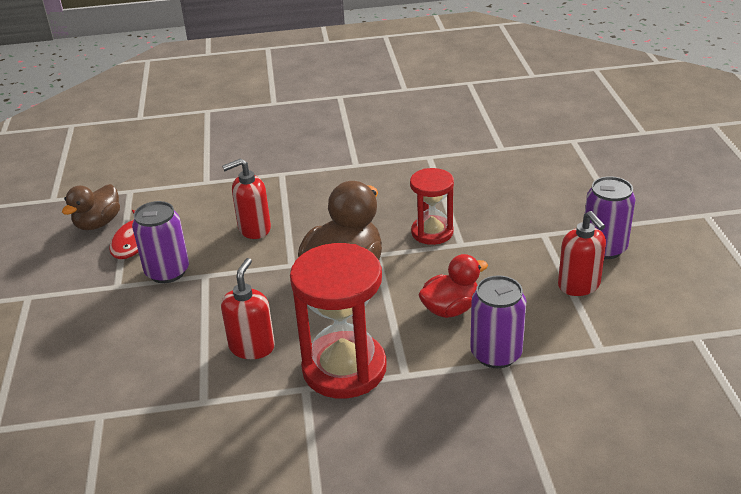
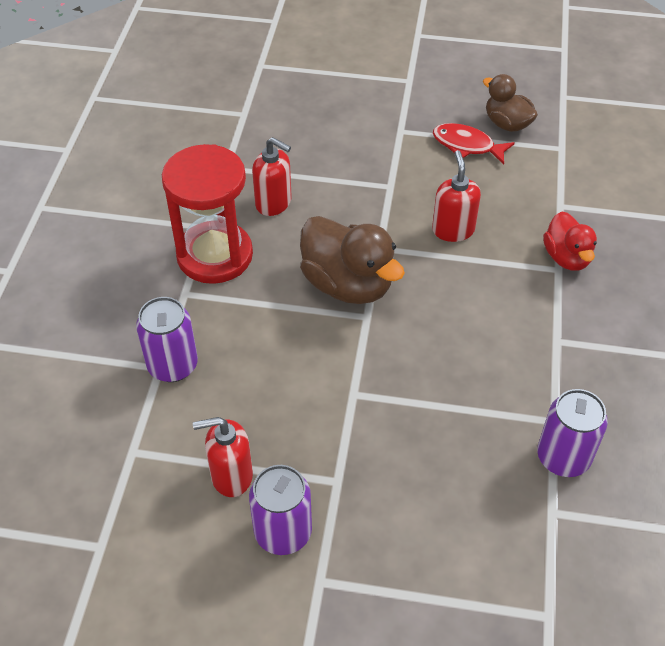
camera: 105 degrees right, 15 degrees up
purple can [132,201,189,283] -> purple can moved to [537,389,608,477]
red hourglass [410,168,454,245] -> none
red duck [418,254,488,318] -> red duck moved to [543,211,597,270]

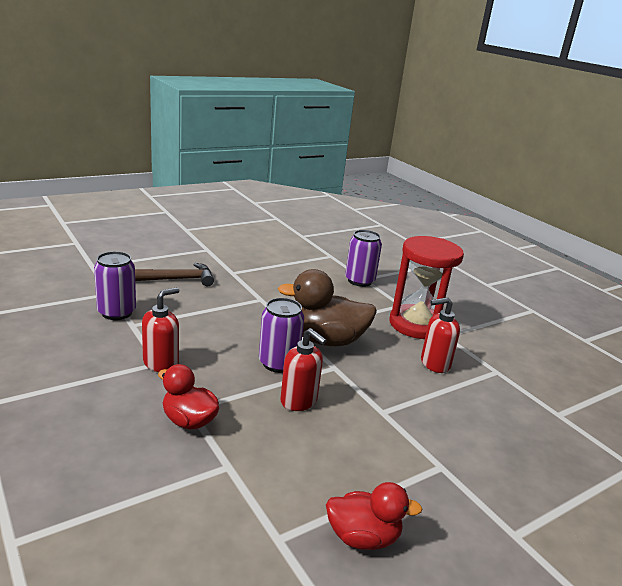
camera: 135 degrees right, 25 degrees down
red soap dispenser [193,417,253,497] -> red soap dispenser moved to [142,287,179,372]
purple can [249,465,312,555] -> purple can moved to [259,298,304,373]
red fish [433,123,515,165] -> none
brown duck [483,74,538,132] -> red duck [326,482,422,550]
none -> brown hammer [135,263,214,286]

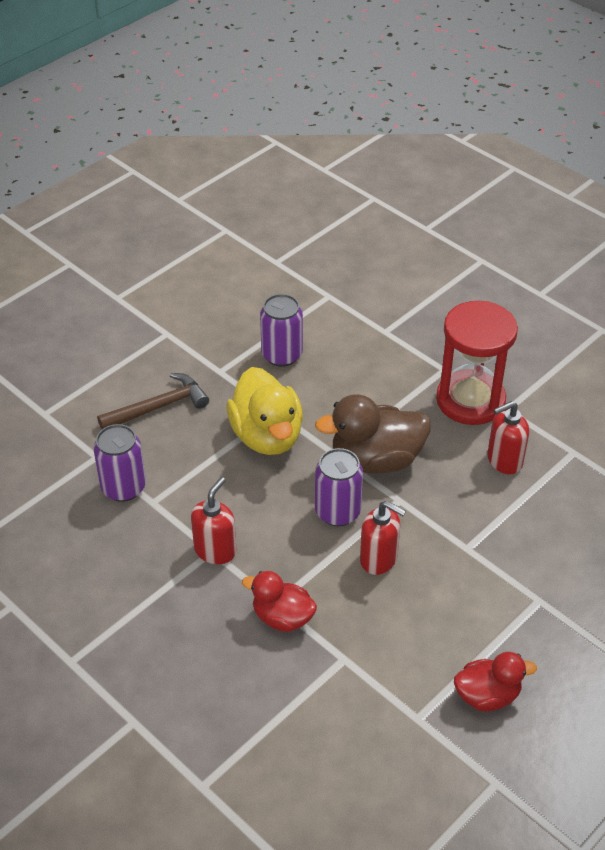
camera: 10 degrees left, 20 degrees up
purple can [345,230,382,287] -> purple can moved to [260,294,303,367]
none -> yellow duck [226,367,303,455]

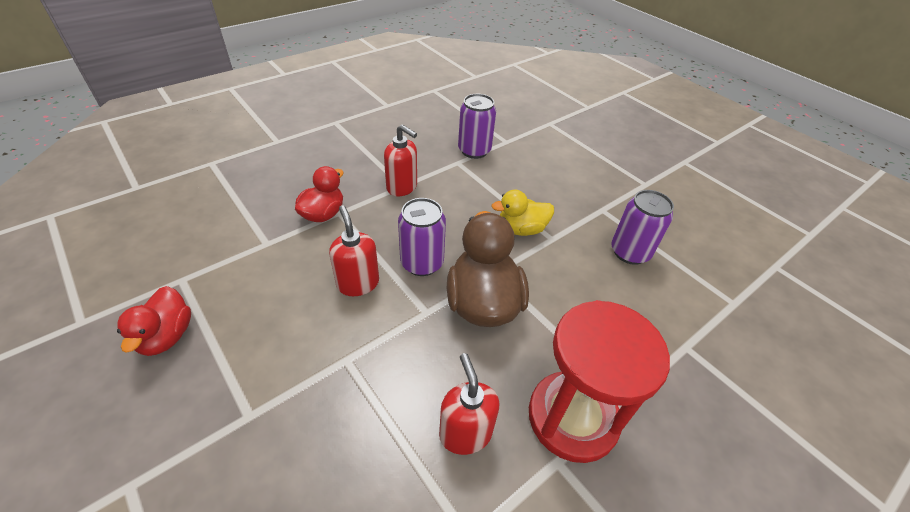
camera: 95 degrees right, 0 degrees up
brown hammer [97,373,209,429] -> none
yellow duck [226,367,303,455] -> yellow duck [491,190,554,236], size x0.61
red soap dispenser [360,501,406,575] -> red soap dispenser turned 120 degrees clockwise [329,205,379,296]

